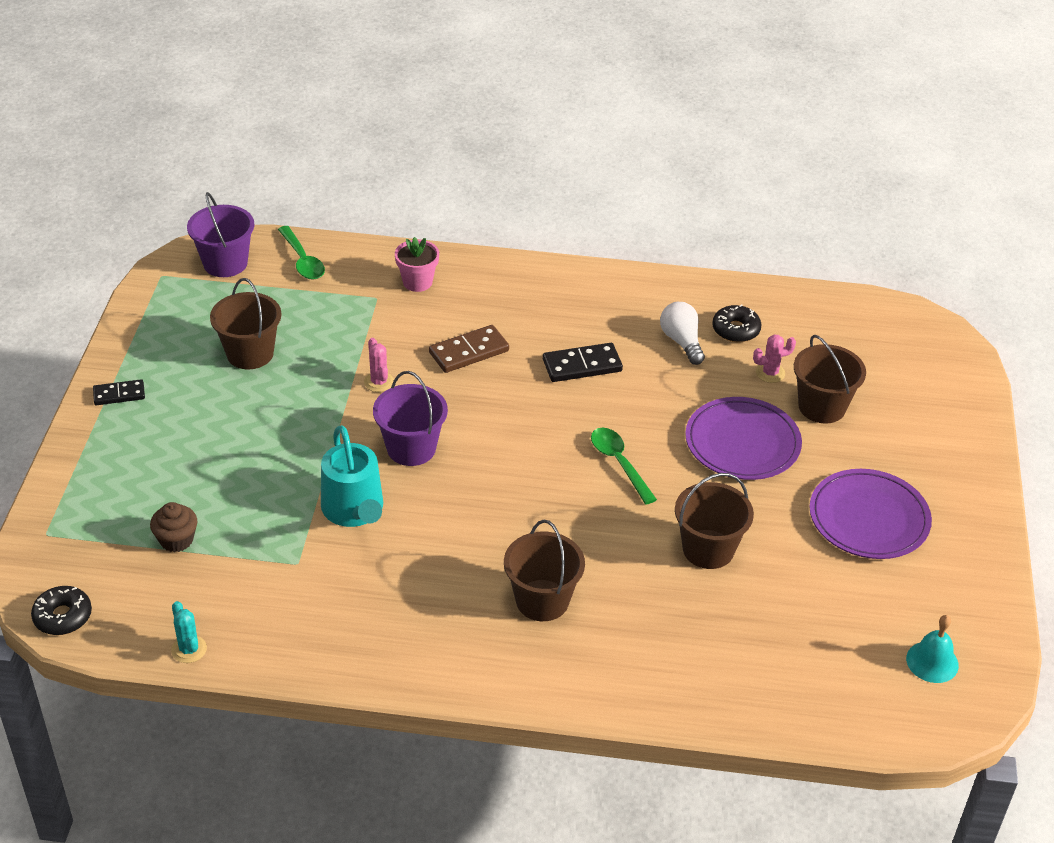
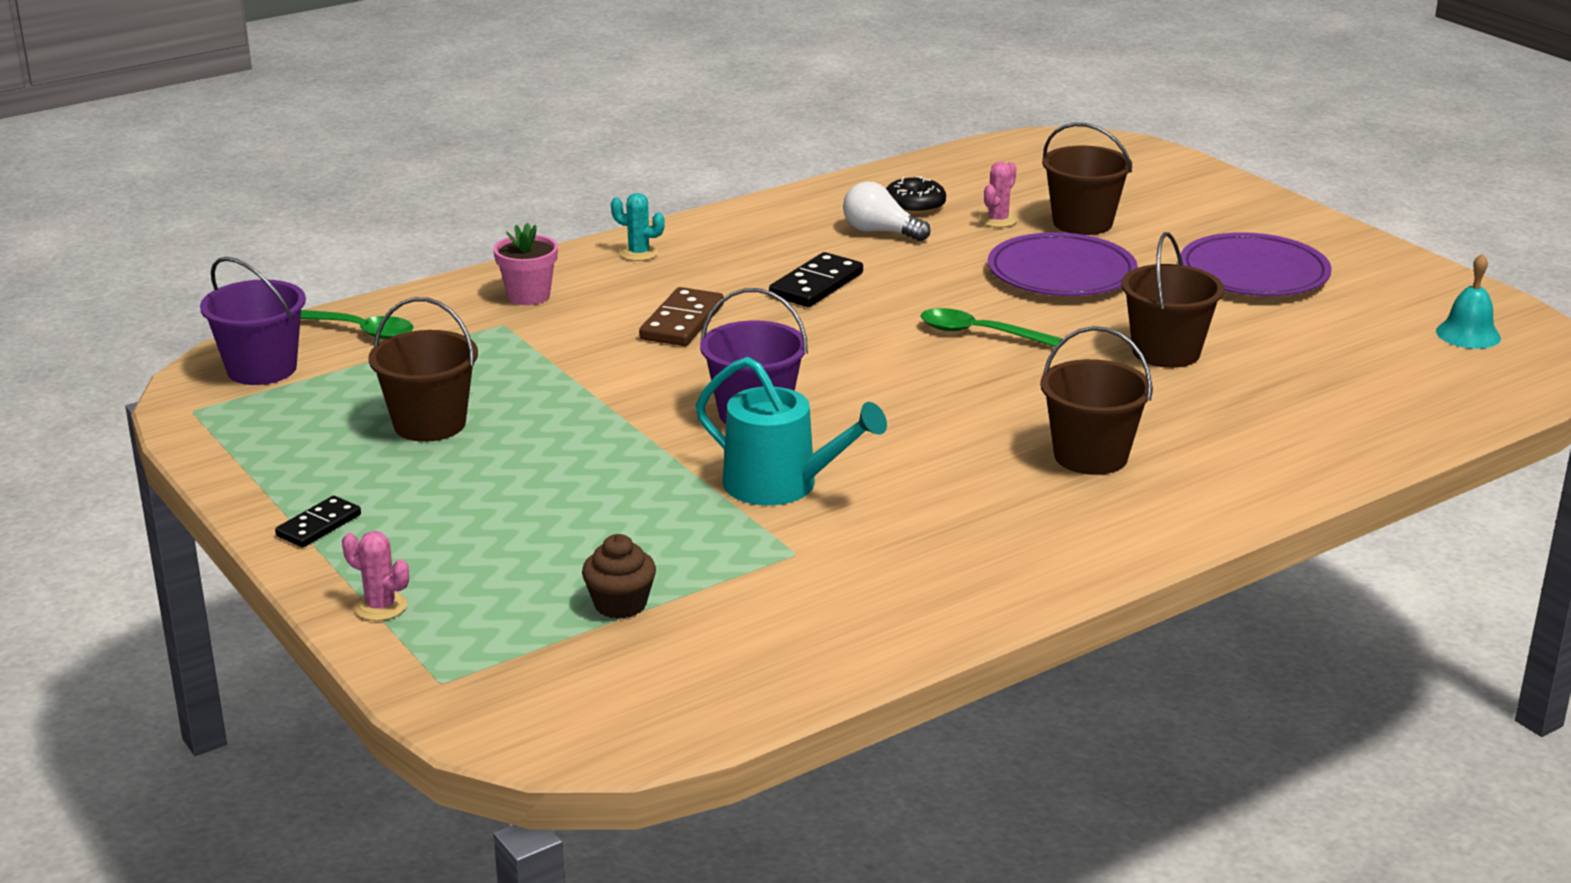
camera: 40 degrees left, 15 degrees down
black donut [31,586,92,635] -> none
turquoise cactus [171,601,207,663] -> turquoise cactus moved to [611,193,665,261]
pink cactus [364,338,394,392] -> pink cactus moved to [342,531,409,621]

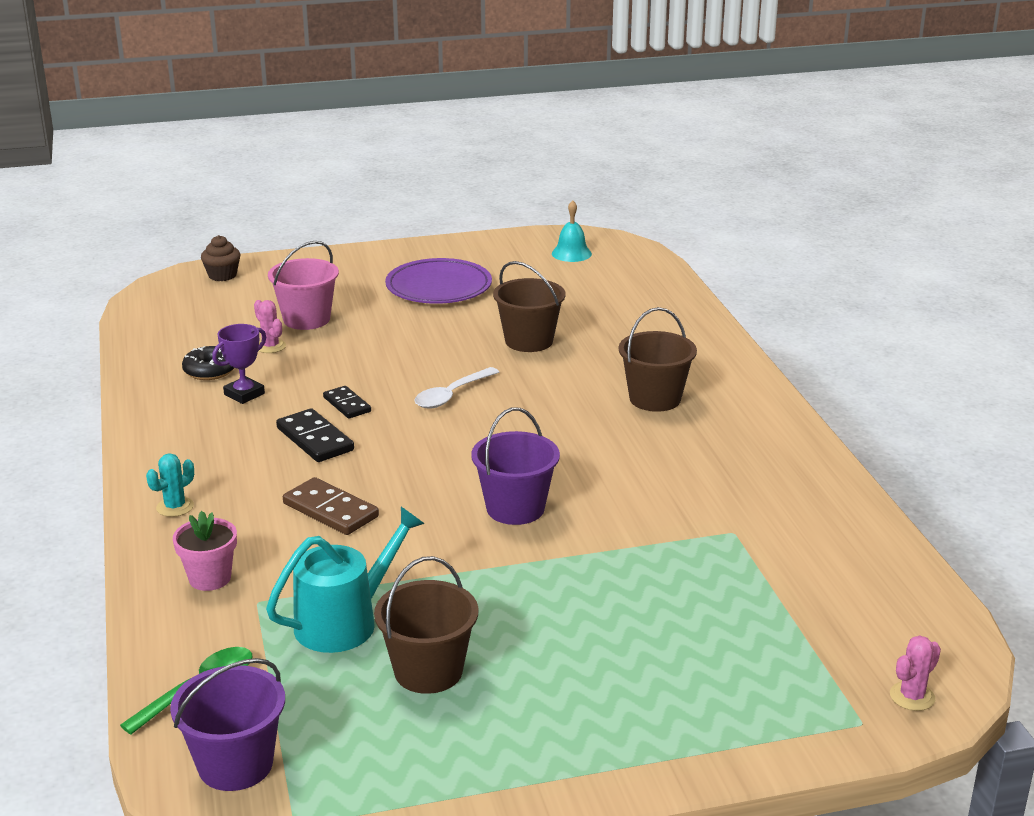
camera: 70 degrees left, 0 degrees up
black domino [275,496,361,547] -> black domino moved to [323,386,371,418]
pink cactus [342,531,409,621] -> pink cactus moved to [890,636,941,711]
brown cupcake [582,534,656,619] -> brown cupcake moved to [201,235,241,281]
turquoise watering can [695,357,887,505] -> turquoise watering can moved to [266,507,424,653]
white light bulb [843,181,931,241] -> purple trophy [212,324,266,404]
green spoon [920,308,1062,347] -> white spoon [414,367,499,409]
purple plate [988,232,1138,296] -> none
brown bucket [1042,123,1132,235] -> pink bucket [268,241,339,330]

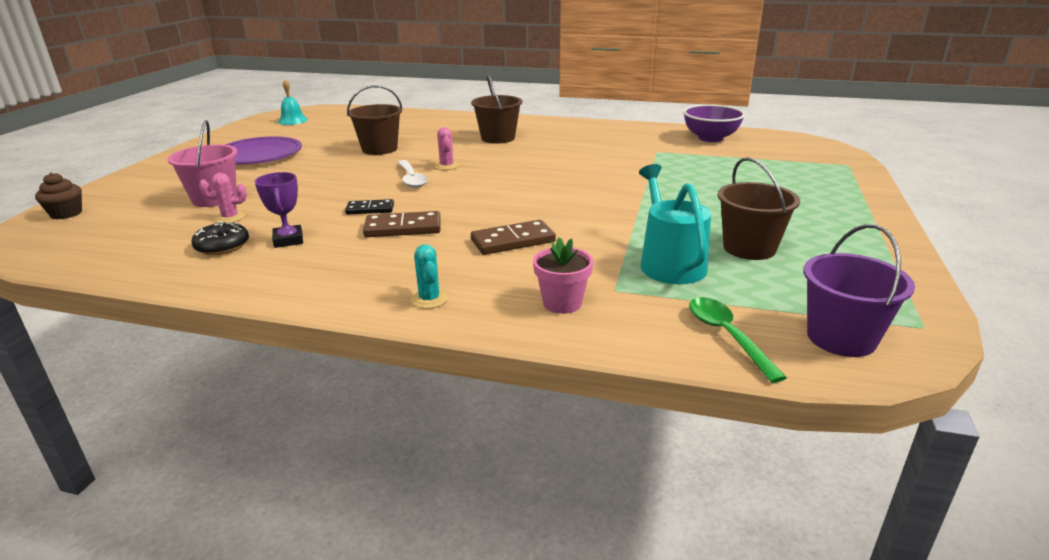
camera: 60 degrees left, 0 degrees up
black domino [276,408,354,462] -> brown domino [363,211,440,237]
purple bucket [471,408,560,525] -> none
pink cactus [890,636,941,711] -> pink cactus moved to [435,127,459,170]
none -> purple bowl [683,104,745,142]

